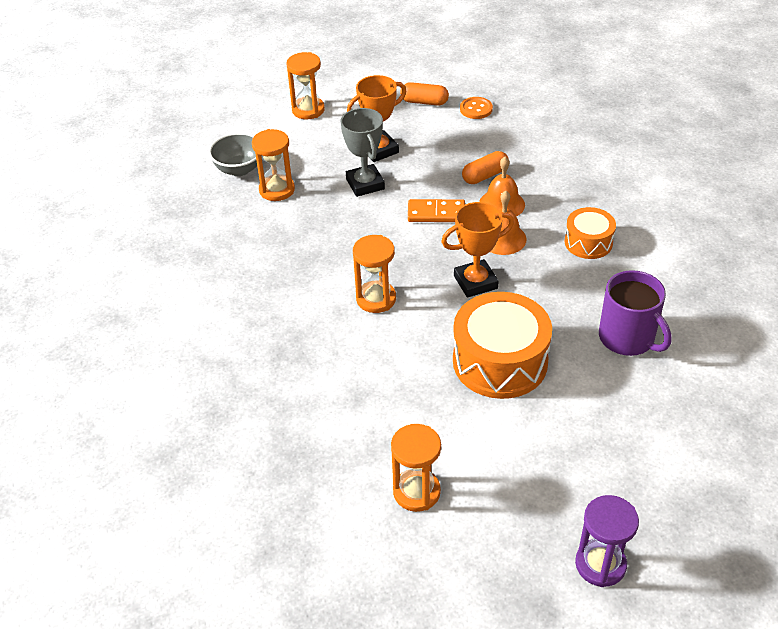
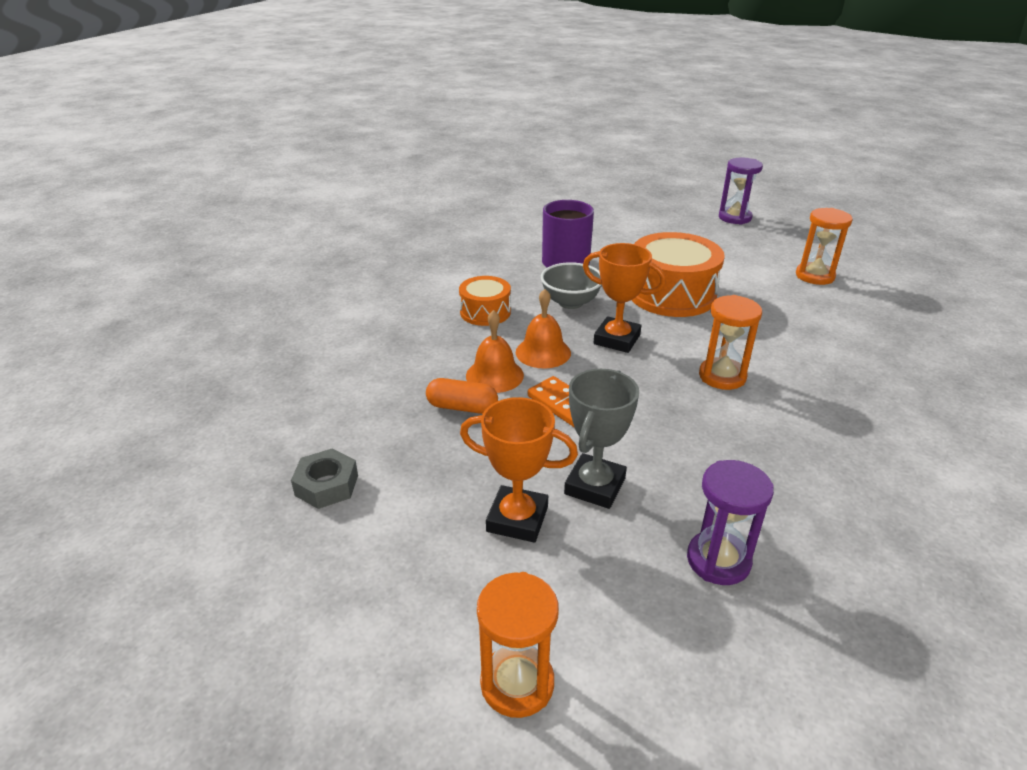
camera: 135 degrees left, 10 degrees down
grey bowl [209,133,257,176] -> grey bowl moved to [541,262,601,309]
orange hourglass [252,129,295,201] -> purple hourglass [687,460,774,585]
orange capsule [400,82,449,105] -> none
orange button [460,97,493,119] -> grey nut [291,448,358,509]

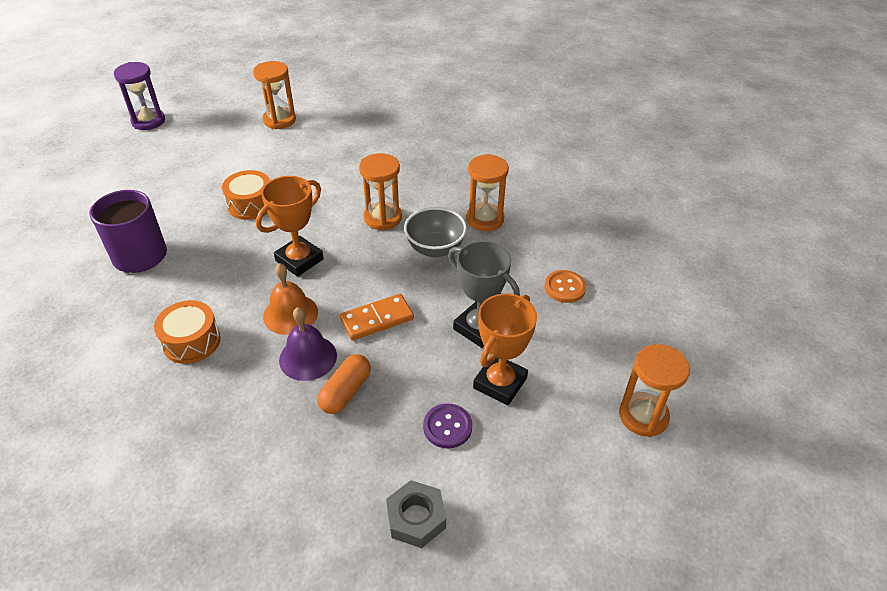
camera: 75 degrees left, 10 degrees up
orange bell [466,310,524,393] -> purple bell [279,307,337,381]
grey bowl [541,262,601,309] -> grey bowl moved to [404,207,467,257]
orange drum [632,232,725,317] -> orange drum [222,170,270,220], size x0.56
purple hourglass [687,460,774,585] -> orange button [544,270,586,303]
none -> purple button [423,404,472,449]
none -> orange hourglass [466,154,509,231]

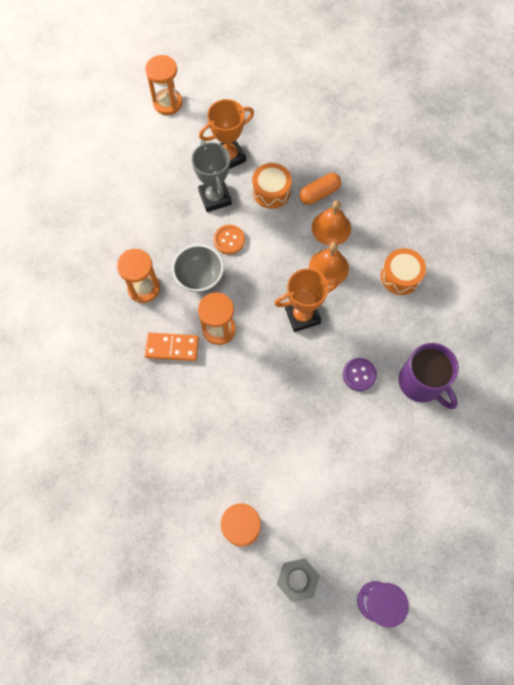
camera: 150 degrees left, 25 degrees up
orange drum [222,170,270,220] -> orange drum moved to [252,163,292,208]
purple bell [279,307,337,381] -> orange bell [312,200,351,246]
orange domino [340,294,414,341] -> orange domino moved to [144,333,199,361]
grey nut [386,480,446,548] -> grey nut moved to [277,558,320,603]
purple button [423,404,472,449] -> purple button moved to [343,358,377,391]
orange button [544,270,586,303] -> orange button moved to [214,225,245,254]

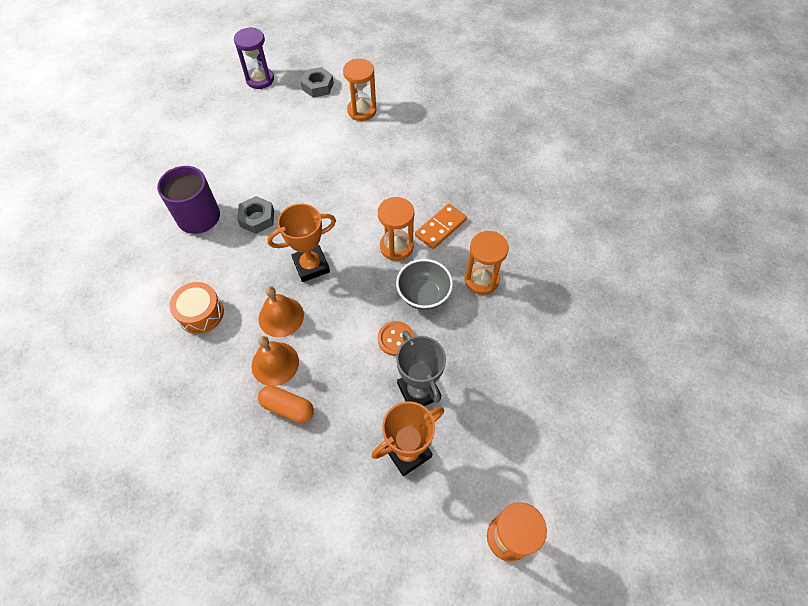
camera: 175 degrees right, 10 degrees down
orange domino [144,333,199,361] -> orange domino turned 45 degrees counterclockwise [415,204,467,249]
orange drum [252,163,292,208] -> none
orange capsule [299,173,341,205] -> orange capsule turned 60 degrees clockwise [258,385,314,423]
purple button [343,358,377,391] -> grey nut [237,196,274,234]

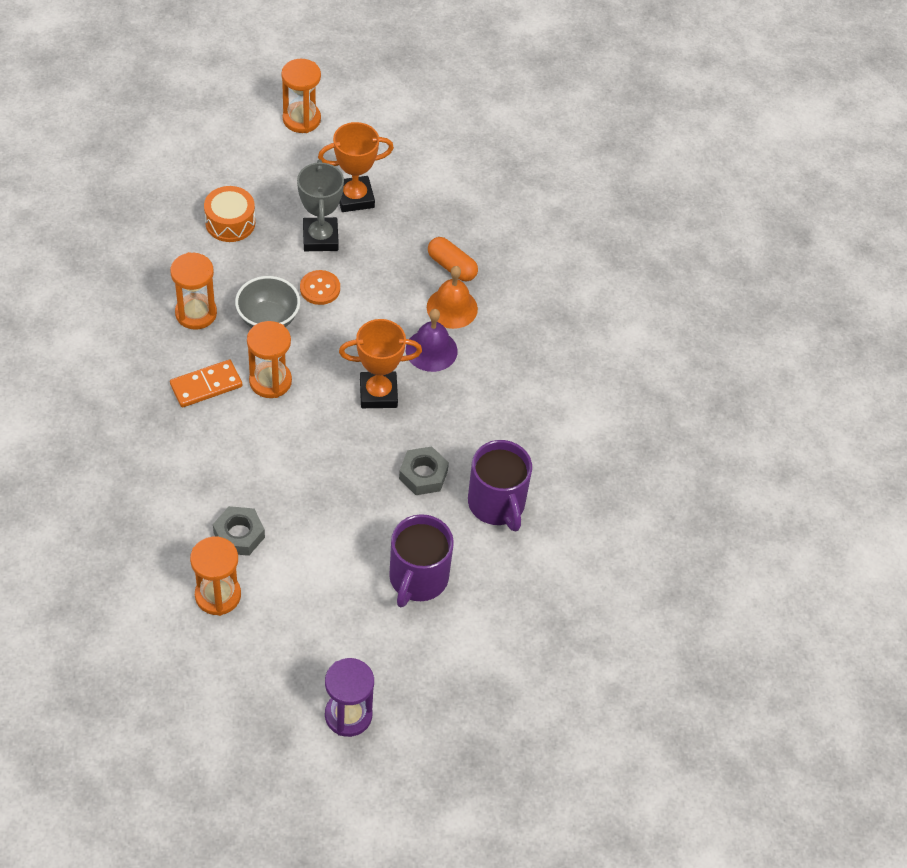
camera: 165 degrees left, 5 degrees down
orange drum [169,282,224,334] -> orange drum moved to [204,186,255,242]
orange bell [259,286,304,337] -> purple bell [406,309,458,372]
grey nut [301,67,334,98] -> grey nut moved to [213,506,265,556]
none -> purple mug [389,514,454,607]

